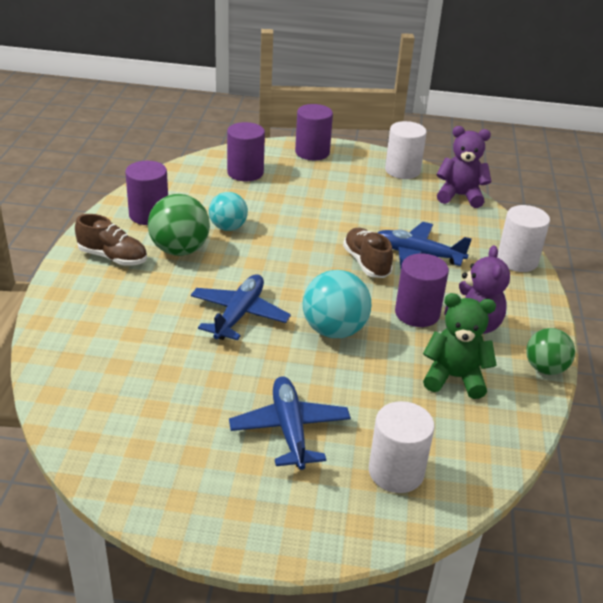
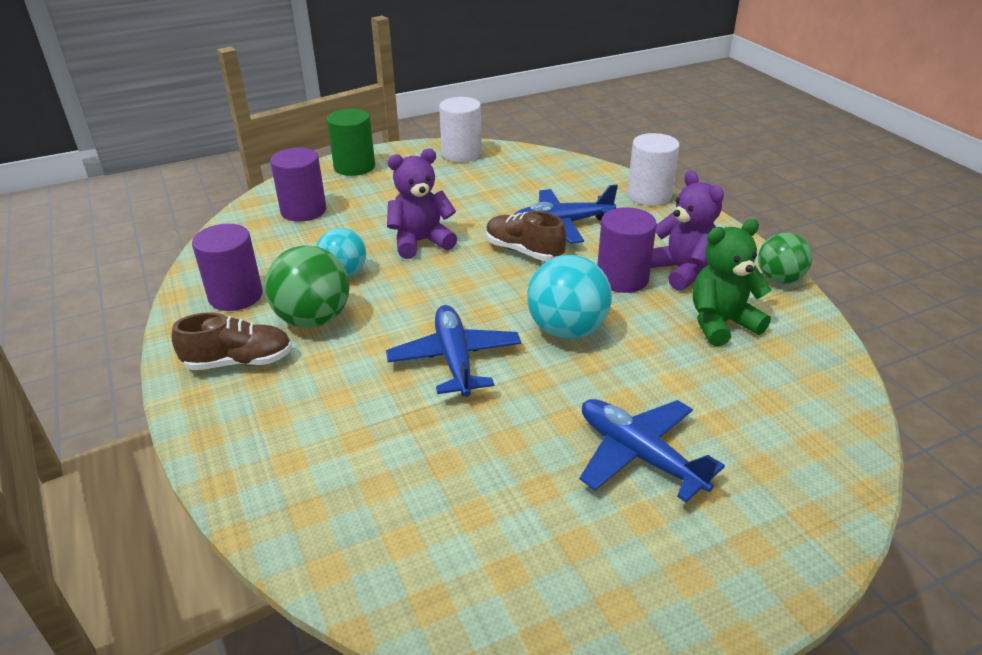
camera: 30 degrees left, 0 degrees up
purple cylinder [295,104,333,160] -> green cylinder [327,109,375,176]
white cylinder [369,401,435,493] -> none
purple teddy bear [437,126,491,208] -> purple teddy bear moved to [387,149,457,259]

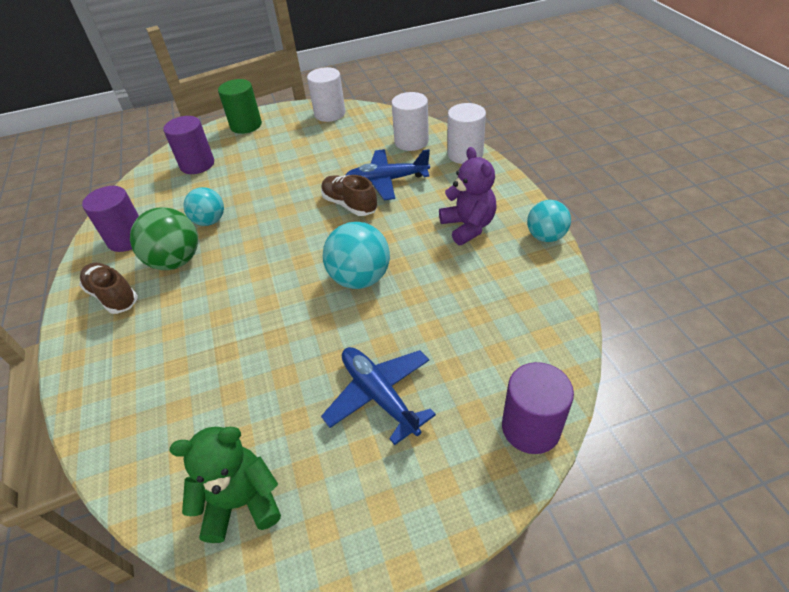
camera: 10 degrees right, 10 degrees up
brown shoe [171,312,292,370] -> brown shoe turned 135 degrees counterclockwise [79,263,138,314]
blue plane [386,305,521,397] -> none
purple teddy bear [387,149,457,259] -> none
purple cylinder [597,207,657,293] -> purple cylinder moved to [502,362,574,454]
green teddy bear [692,219,771,346] -> green teddy bear moved to [170,427,281,543]
green ball [758,233,812,284] -> turquoise ball [527,200,571,242]
none -> white cylinder [391,92,429,151]

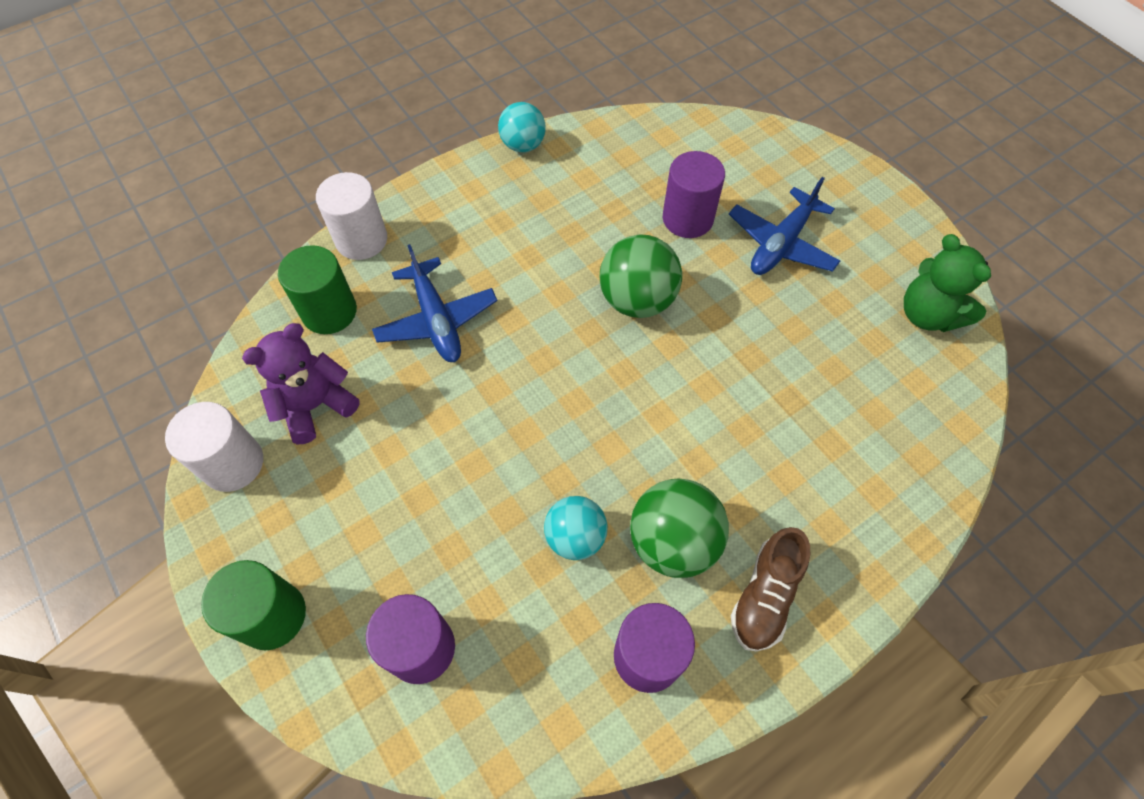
camera: 110 degrees left, 15 degrees up
brown shoe [321,175,378,216] -> none
turquoise ball [323,222,390,289] -> green ball [600,235,682,318]
white cylinder [391,92,429,151] -> green cylinder [278,245,357,334]
purple teddy bear [439,147,497,245] -> purple teddy bear moved to [242,323,359,444]
purple cylinder [502,362,574,454] -> purple cylinder moved to [663,151,725,238]

